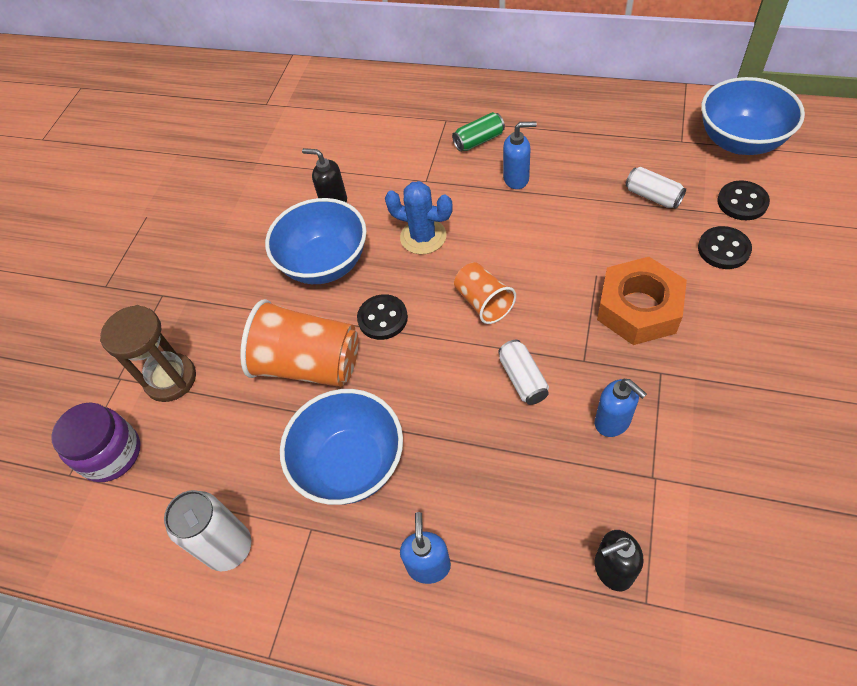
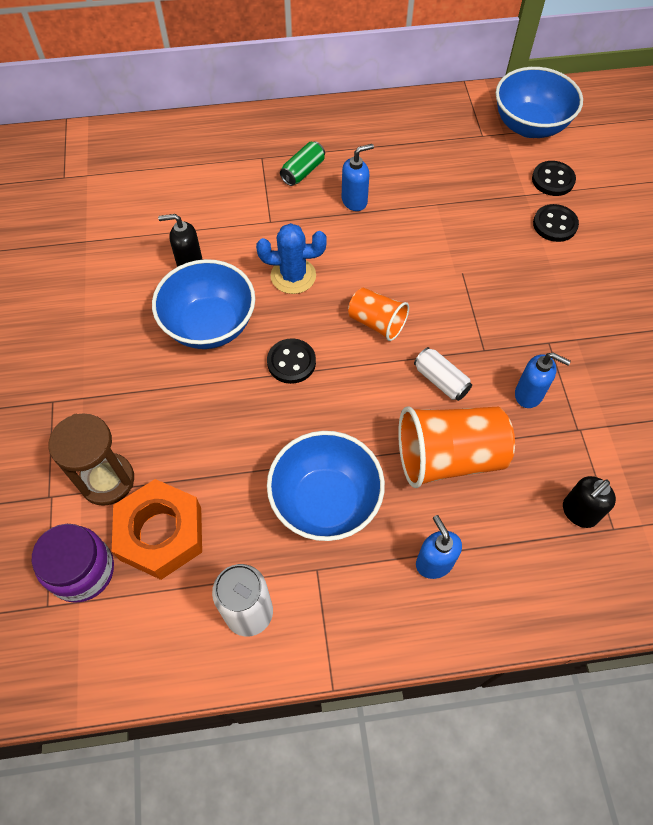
camera: 30 degrees left, 5 degrees up
orange cup [240,299,359,387] -> orange cup moved to [398,406,515,488]
orange nut [597,257,687,345] -> orange nut moved to [112,479,202,580]
white can [625,167,686,209] -> none

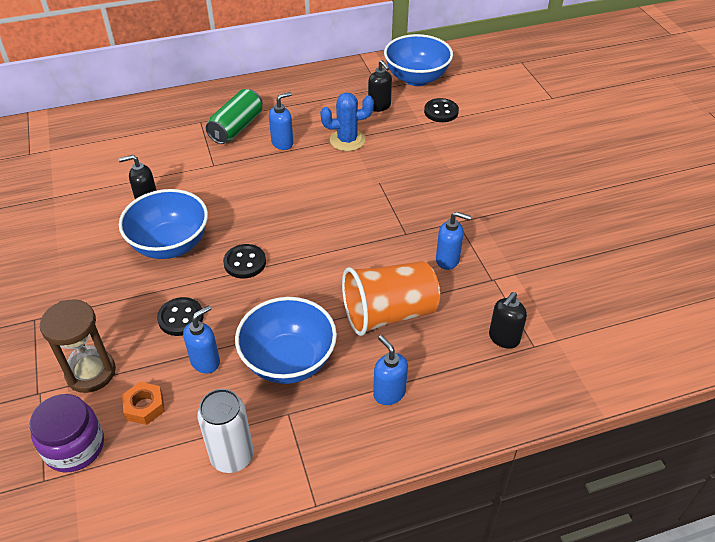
camera: 10 degrees left, 15 degrees down
orange nut [112,479,202,580] -> orange nut [122,382,165,425], size x0.51
blue cactus [256,223,327,294] -> blue cactus moved to [320,93,374,151]
green can [280,141,325,186] -> green can [206,89,263,144], size x1.56
orange cup [348,288,409,341] -> none
white can [414,347,472,401] -> none
black button [533,204,579,242] -> black button moved to [157,297,204,336]
none -> blue soap dispenser [183,305,220,373]
none -> black soap dispenser [368,60,392,112]

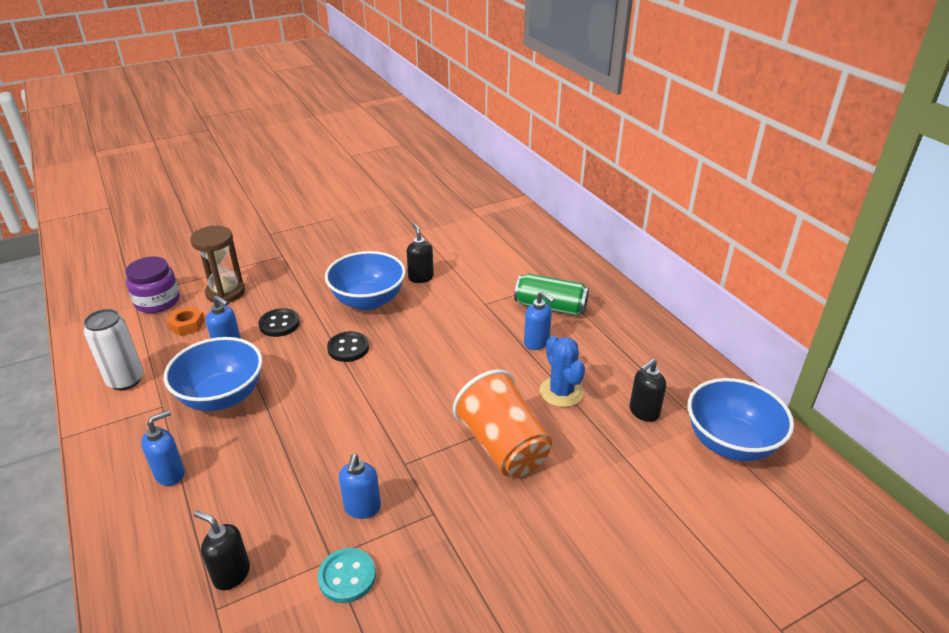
camera: 80 degrees right, 10 degrees down
orange cup [342,261,440,336] -> orange cup moved to [453,370,552,477]
black button [424,98,459,122] -> none
none -> turquoise button [318,548,376,603]

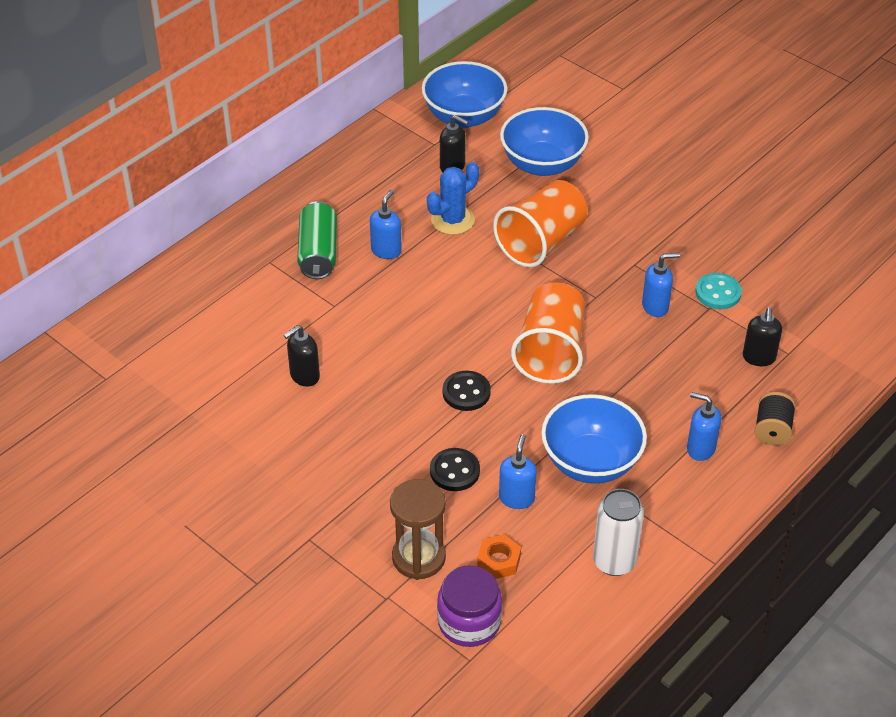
camera: 110 degrees left, 10 degrees up
blue bowl [325,251,406,310] -> blue bowl moved to [500,107,589,176]
none -> orange cup [511,282,585,384]
none -> black spool [754,392,796,446]

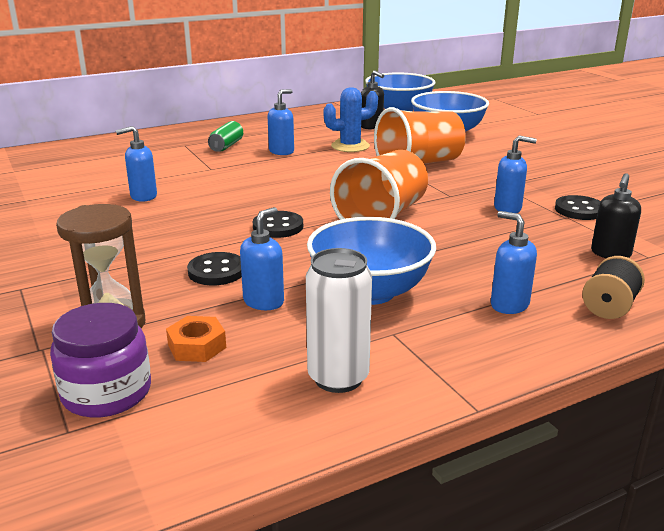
camera: 20 degrees right, 20 degrees down
black soap dispenser [284,325,320,387] -> blue soap dispenser [116,126,157,202]
green can [297,201,337,279] -> green can [208,121,243,152], size x0.64
turquoise button [695,273,742,309] -> black button [555,195,600,220]

